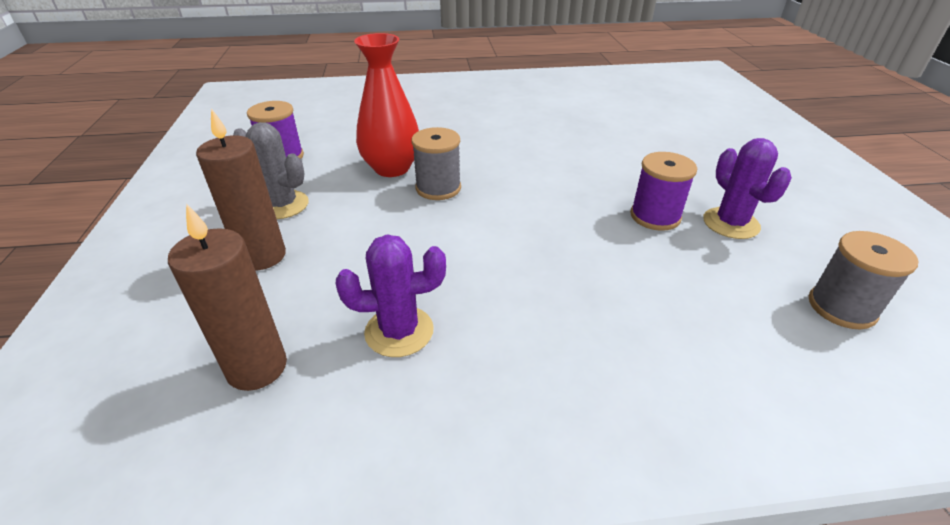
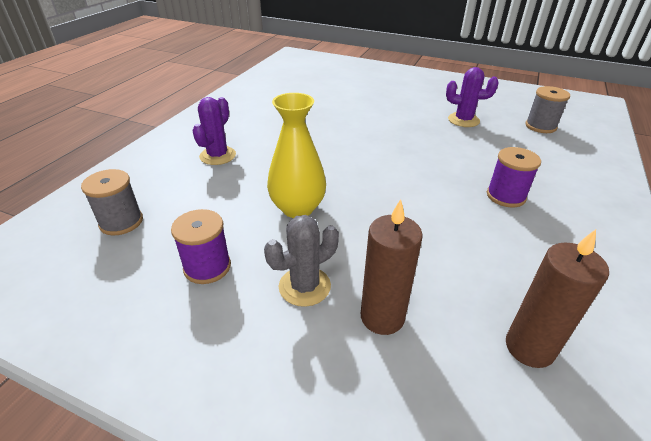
camera: 60 degrees left, 0 degrees up
purple cactus [336,235,446,357] -> purple cactus moved to [192,97,236,165]
red vase [354,33,419,177] -> yellow vase [267,93,326,218]
grey spool [411,127,461,200] -> grey spool moved to [81,169,143,235]
purple spool [630,152,697,231] -> purple spool moved to [487,147,541,208]

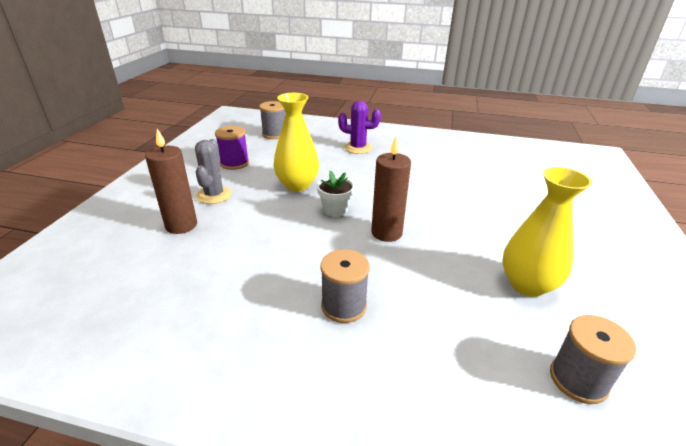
camera: 80 degrees right, 5 degrees down
grey cactus [264,215,339,307] -> grey cactus turned 45 degrees clockwise [195,139,232,204]
purple cactus [446,67,499,127] -> yellow vase [502,167,592,297]
purple spool [487,147,541,208] -> grey spool [320,249,370,323]
brown candle [506,229,609,368] -> brown candle moved to [371,137,411,242]
none -> white flower pot [317,171,355,217]

